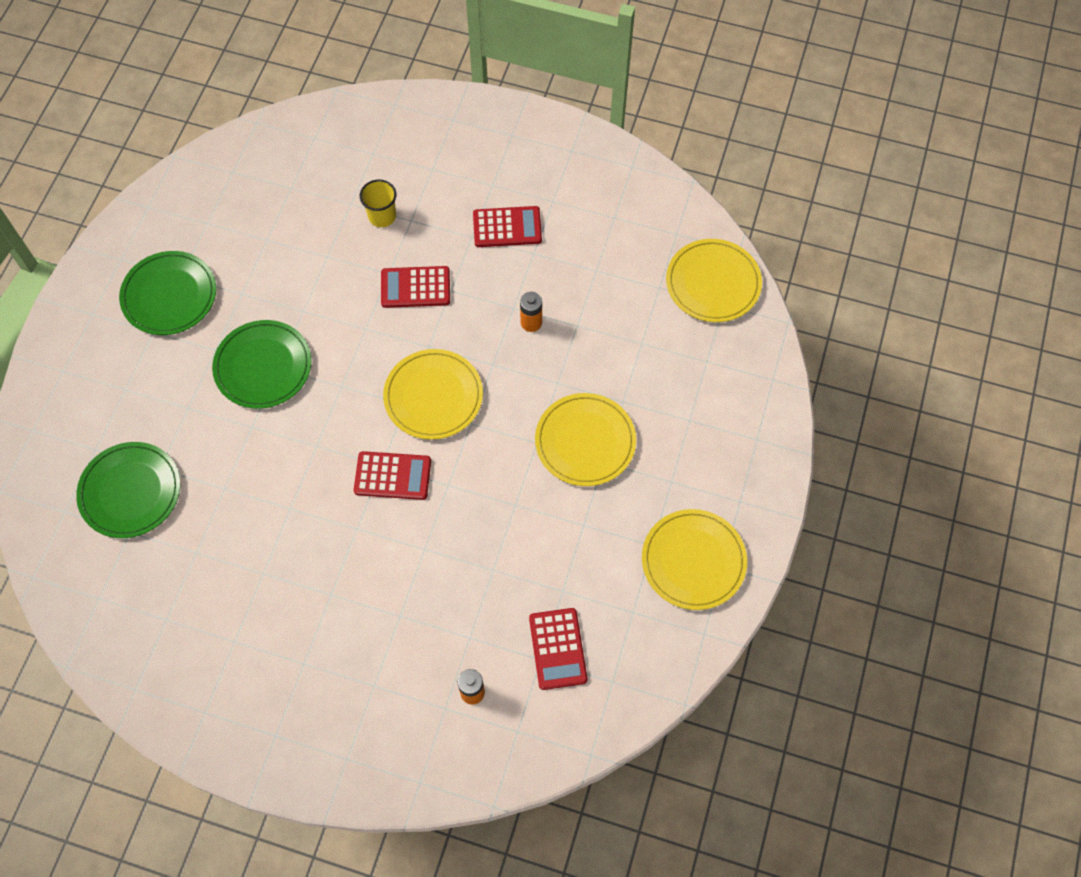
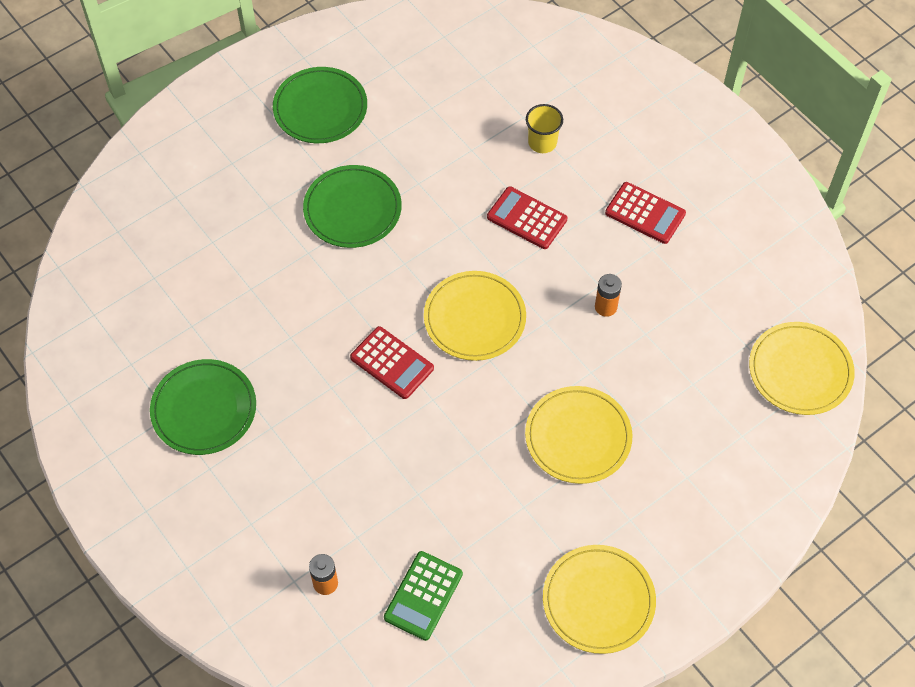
camera: 35 degrees right, 5 degrees down
green plate [76,442,181,538] -> green plate moved to [150,359,256,455]
red calculator [529,608,588,690] -> green calculator [384,551,463,641]

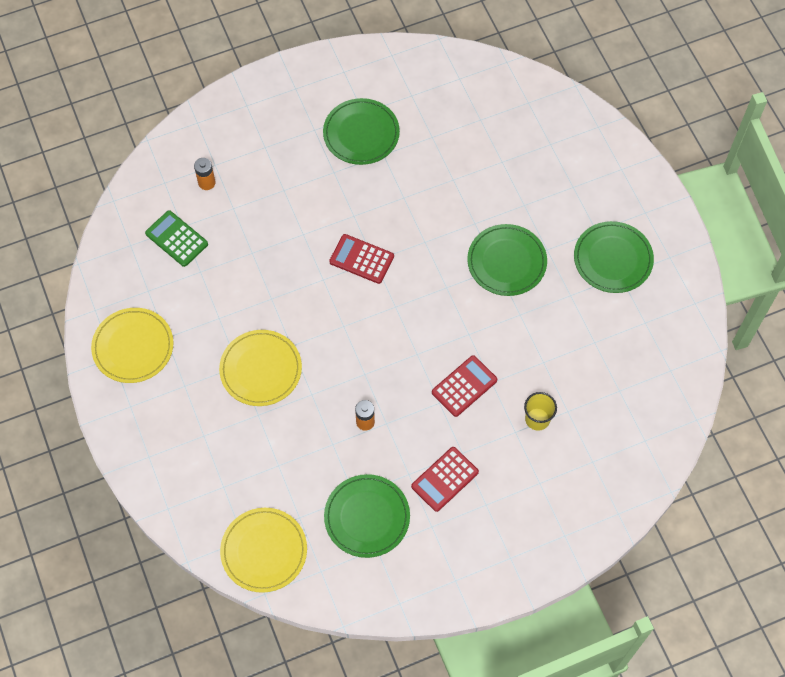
camera: 105 degrees right, 5 degrees up
red calculator [350,326,434,399] -> red calculator turned 60 degrees clockwise [329,234,394,284]
yellow plate [424,271,526,361] -> none
none -> green plate [324,474,410,558]

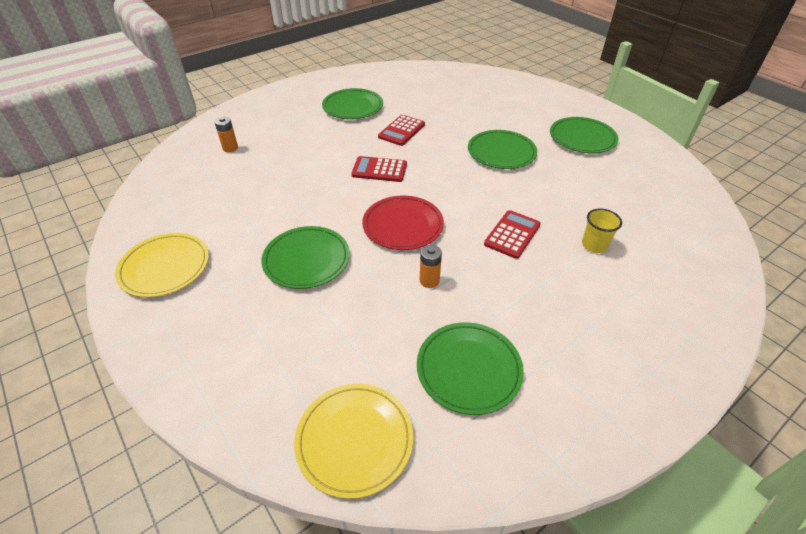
camera: 15 degrees left, 20 degrees down
green calculator [145,210,208,267] -> none
yellow plate [219,330,302,406] -> green plate [261,226,350,289]
red calculator [411,447,479,512] -> red calculator moved to [378,115,425,146]
none -> red plate [362,196,444,250]

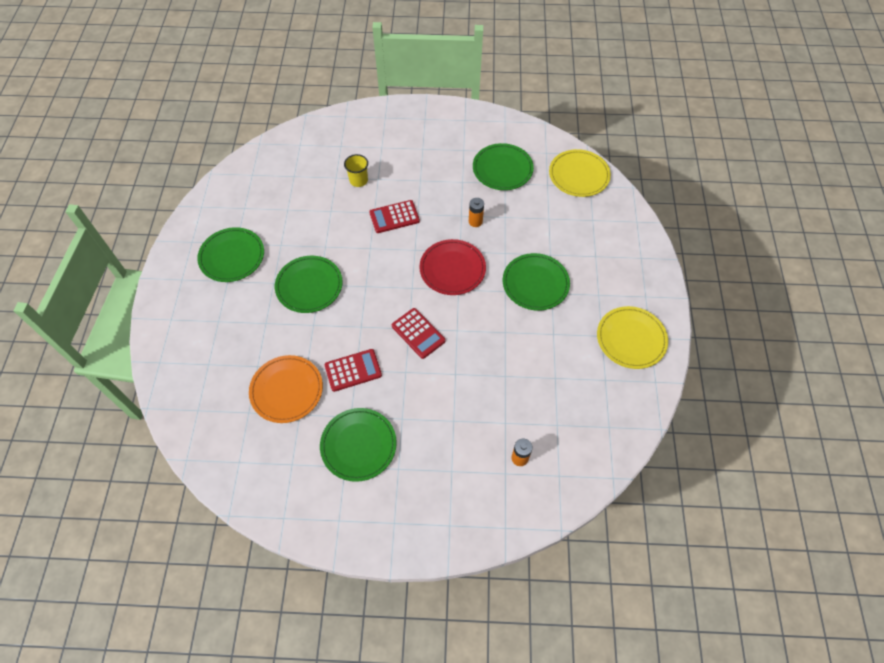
camera: 140 degrees left, 15 degrees up
none -> orange plate [249,355,323,423]

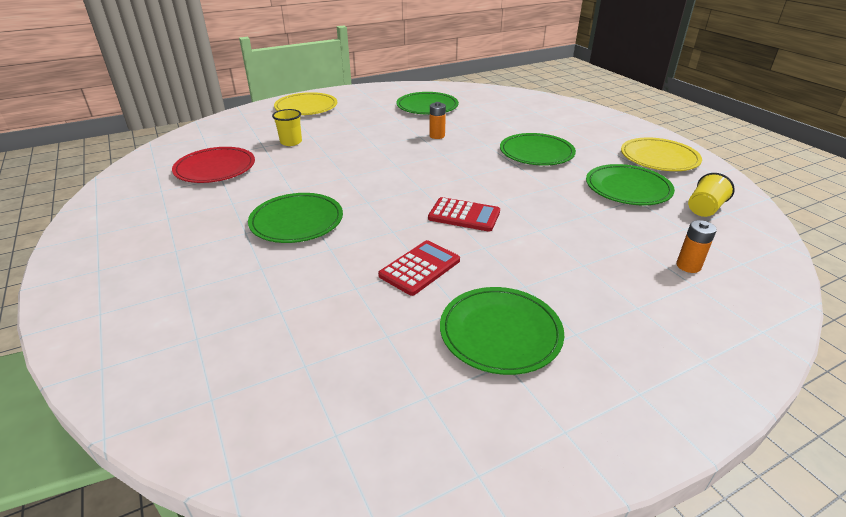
camera: 30 degrees left, 25 degrees down
green plate [197,227,264,282] -> green plate moved to [586,164,675,205]
orange plate [249,355,323,423] -> none
red calculator [369,200,420,233] -> none
red plate [419,239,486,295] -> red plate moved to [172,147,255,183]
yellow plate [549,149,611,197] -> yellow plate moved to [274,92,337,115]
none -> yellow cup [688,173,735,217]

